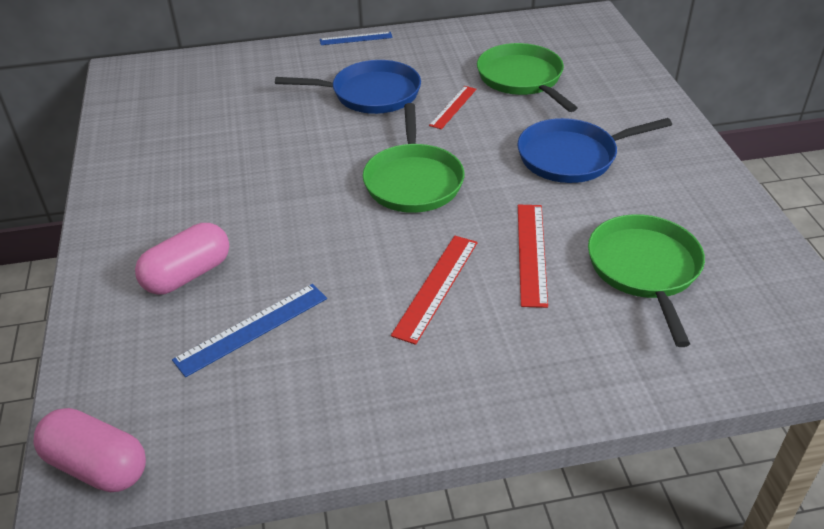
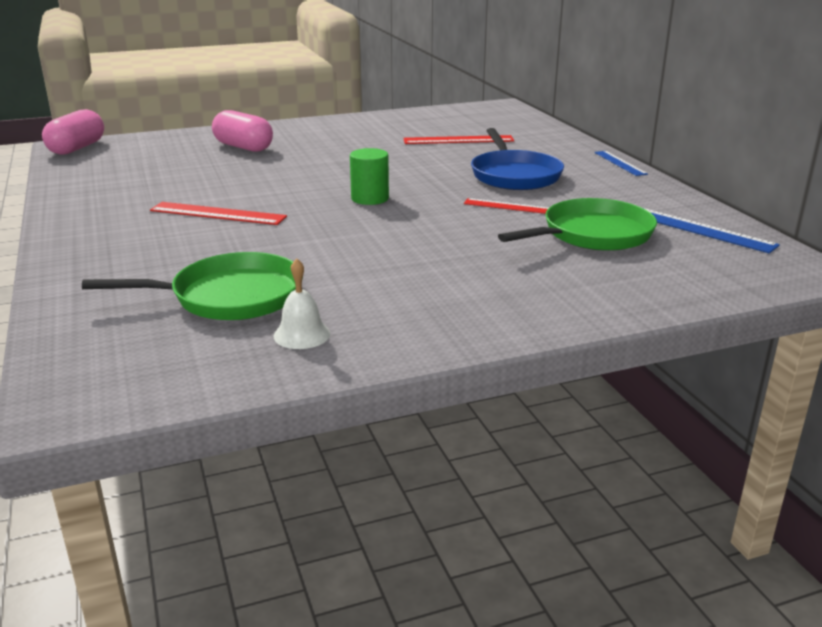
camera: 80 degrees right, 15 degrees down
blue ruler [172,284,327,377] -> blue ruler moved to [644,208,780,253]
green pan [363,103,464,213] -> green cylinder [350,148,389,205]
blue pan [517,118,672,183] -> none
red ruler [518,204,548,308] -> red ruler moved to [403,135,514,144]
none -> white bell [274,258,330,349]

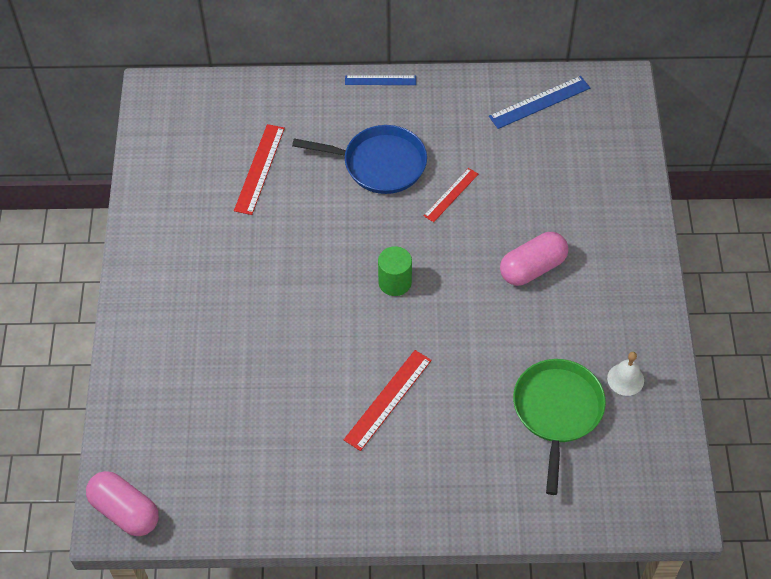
camera: 70 degrees left, 30 degrees up
pink capsule [212,110,273,152] -> pink capsule moved to [500,232,568,286]
green pan [498,198,657,251] -> none

